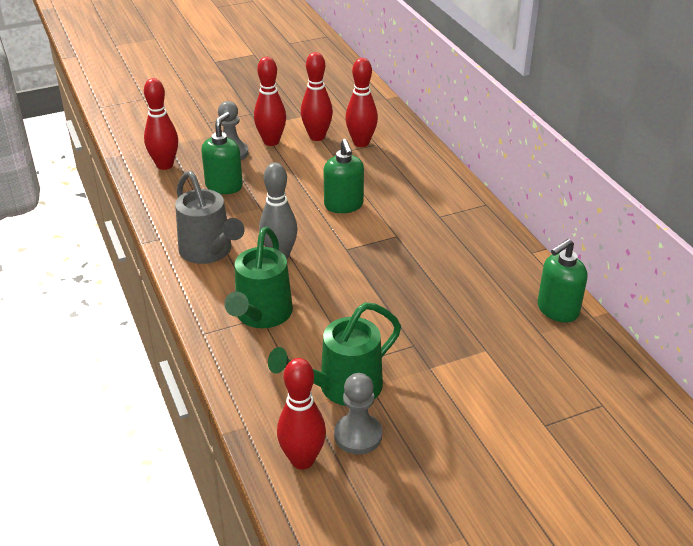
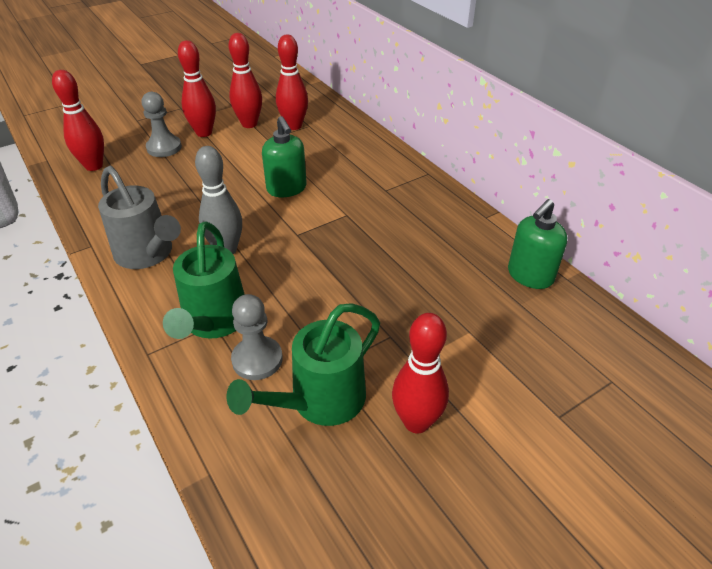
camera: 10 degrees left, 5 degrees up
green soap dispenser [201,112,243,194] -> none
red bowling pin [277,358,326,470] -> red bowling pin moved to [392,313,449,433]
grey pawn [334,373,382,454] -> grey pawn moved to [231,294,283,380]

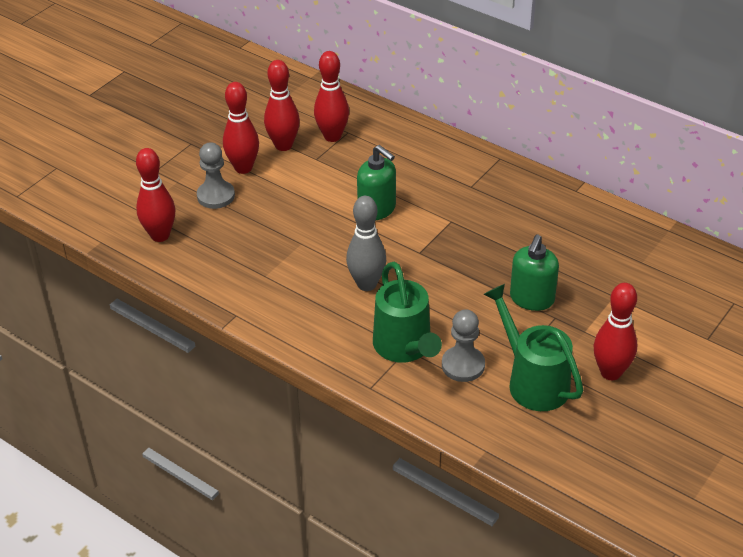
camera: 20 degrees left, 0 degrees up
grey watering can [98,166,181,269] -> none
green watering can [226,303,380,426] -> green watering can turned 120 degrees clockwise [484,284,583,411]
green soap dispenser [508,199,567,289] -> green soap dispenser moved to [510,235,559,311]

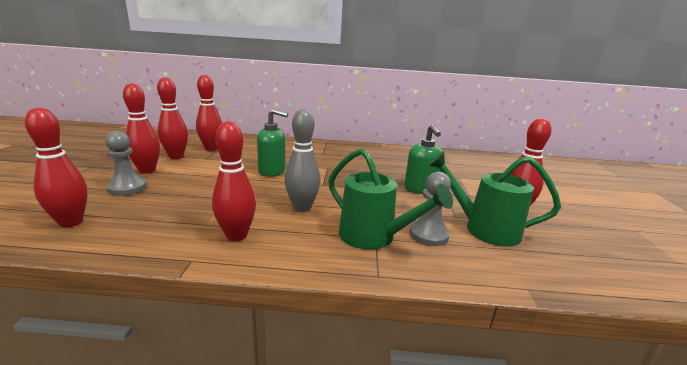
camera: 35 degrees left, 20 degrees down
none -> red bowling pin [212,121,256,241]

